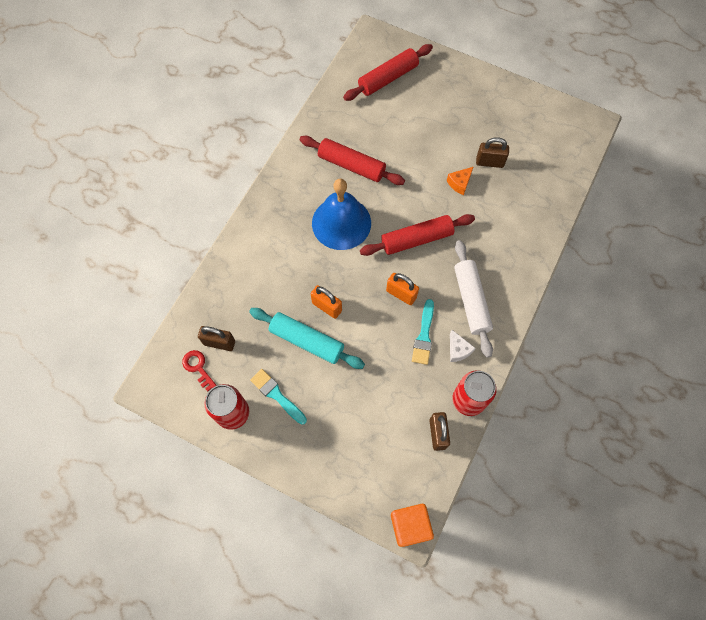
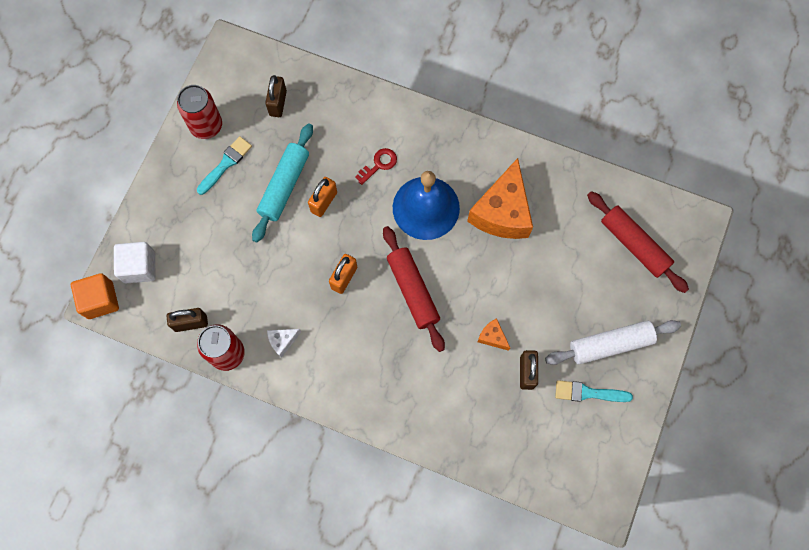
camera: 85 degrees right, 5 degrees up
red key [182,350,217,391] -> red key moved to [355,148,397,185]
red rolling pin [300,136,405,185] -> orange cheese [467,158,533,239]
turquoise brush [412,299,434,365] -> turquoise brush moved to [555,380,633,402]
white rolling pin [454,240,493,358] -> white rolling pin moved to [545,320,681,365]
none -> white cube [114,242,156,283]

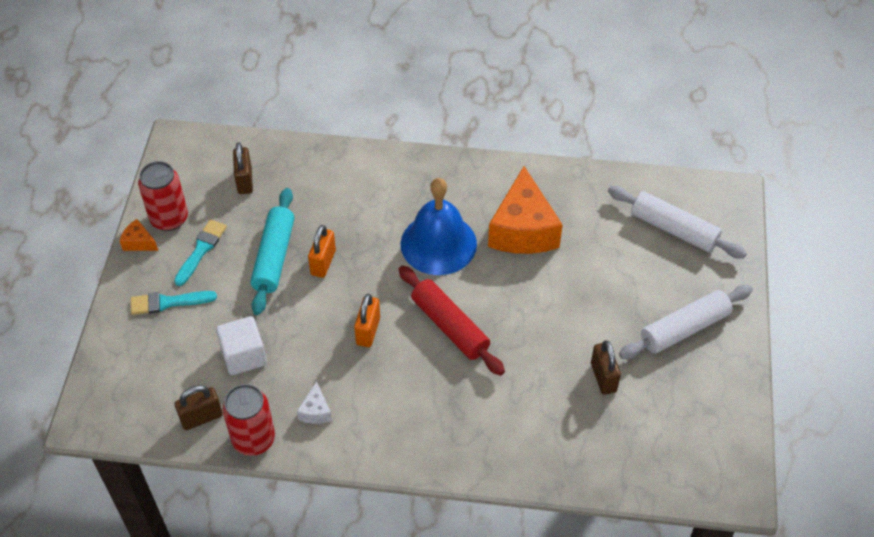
camera: 15 degrees left, 20 degrees down
orange cube [71,273,119,319] -> none
white cube [114,242,156,283] -> white cube moved to [216,316,267,375]
white cheese [267,329,301,358] -> white cheese turned 45 degrees counterclockwise [297,381,332,424]
red key [355,148,397,185] -> none
orange cheese [478,318,510,351] -> orange cheese moved to [120,219,158,251]
turquoise brush [555,380,633,402] -> turquoise brush moved to [131,291,217,315]
red rolling pin [587,191,689,293] -> white rolling pin [608,186,747,259]

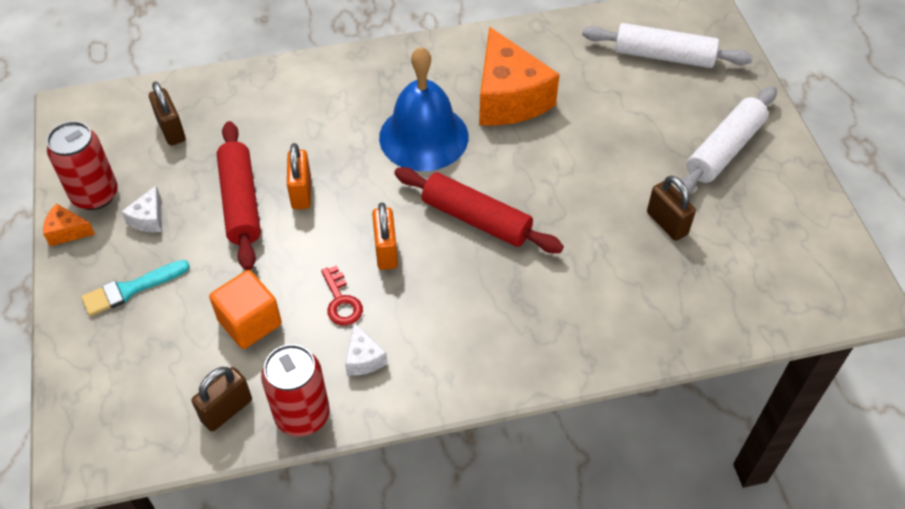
camera: 20 degrees left, 0 degrees up
turquoise brush [174,219,227,286] -> white cheese [121,186,162,233]
white cube [216,316,267,375] -> orange cube [209,270,282,349]
turquoise rolling pin [250,188,295,315] -> red rolling pin [217,121,261,270]
none -> red key [321,265,363,326]

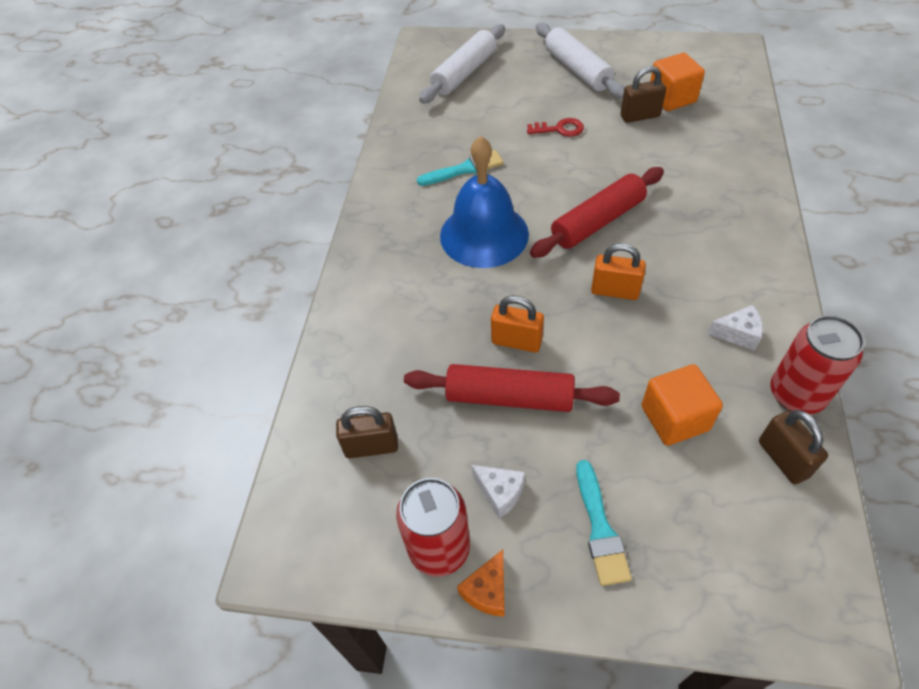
camera: 65 degrees left, 0 degrees up
red key [321,265,363,326] -> red key moved to [527,118,584,137]
orange cheese [479,27,560,126] -> turquoise brush [417,150,503,186]
none -> orange cube [650,53,705,111]

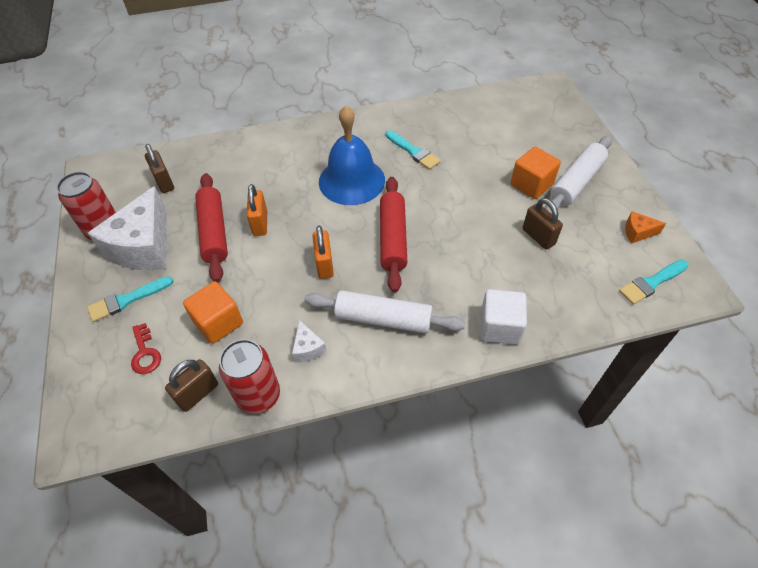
camera: 65 degrees right, 0 degrees up
white rolling pin [419,24,505,104] -> white rolling pin moved to [304,290,465,334]
orange cheese [457,549,504,617] -> orange cheese moved to [625,211,666,243]
white cheese [471,465,525,519] -> white cheese [88,186,167,270], size x2.33
red key [527,118,584,137] -> red key moved to [131,323,161,374]
red rolling pin [530,167,664,258] -> red rolling pin turned 60 degrees clockwise [380,177,407,293]
orange cube [650,53,705,111] -> orange cube moved to [511,147,561,199]
none -> white cube [480,289,527,345]
none -> turquoise brush [619,260,689,305]

